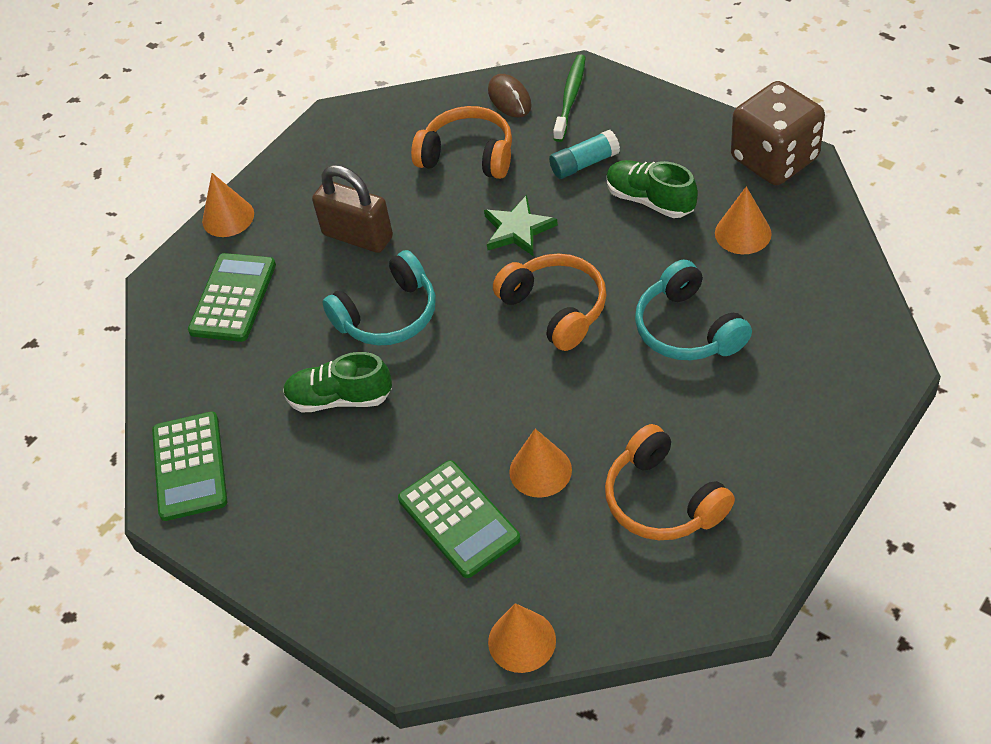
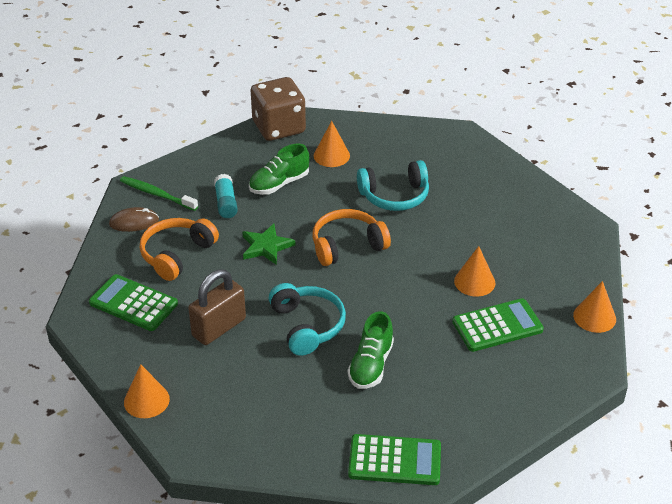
camera: 80 degrees left, 10 degrees down
green calculator [188,253,276,342] -> green calculator moved to [89,274,178,331]
orange headphones [605,424,735,540] -> none

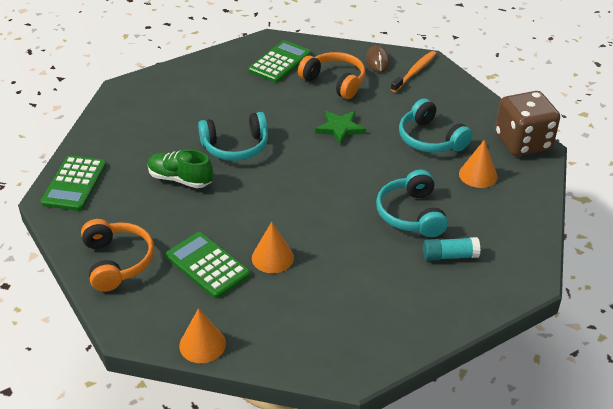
camera: 95 degrees right, 0 degrees up
green toothbrush [120,176,198,211] -> orange toothbrush [391,51,436,92]
orange cone [124,364,170,418] -> none
brown padlock [188,269,246,345] -> none
turquoise glue stick [214,174,238,218] -> turquoise glue stick moved to [423,237,480,261]
green shoe [249,143,309,195] -> turquoise headphones [399,98,472,153]
orange headphones [313,209,391,266] -> orange headphones moved to [81,219,154,292]
green calculator [452,298,544,352] -> green calculator turned 150 degrees clockwise [165,232,250,299]

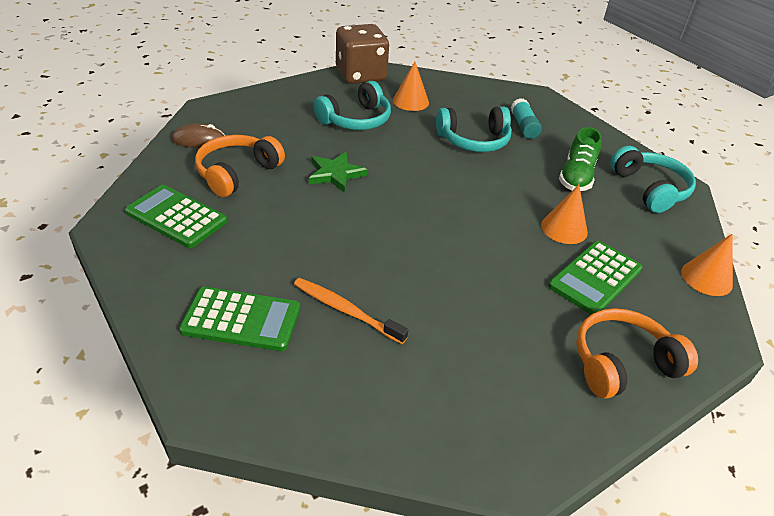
camera: 95 degrees left, 0 degrees up
green calculator [41,155,106,211] -> green calculator moved to [179,287,300,351]
green shoe [148,149,213,188] -> green shoe moved to [559,127,602,191]
turquoise headphones [198,112,268,161] -> turquoise headphones moved to [610,146,696,213]
orange toothbrush [391,51,436,92] -> orange toothbrush moved to [294,278,408,344]

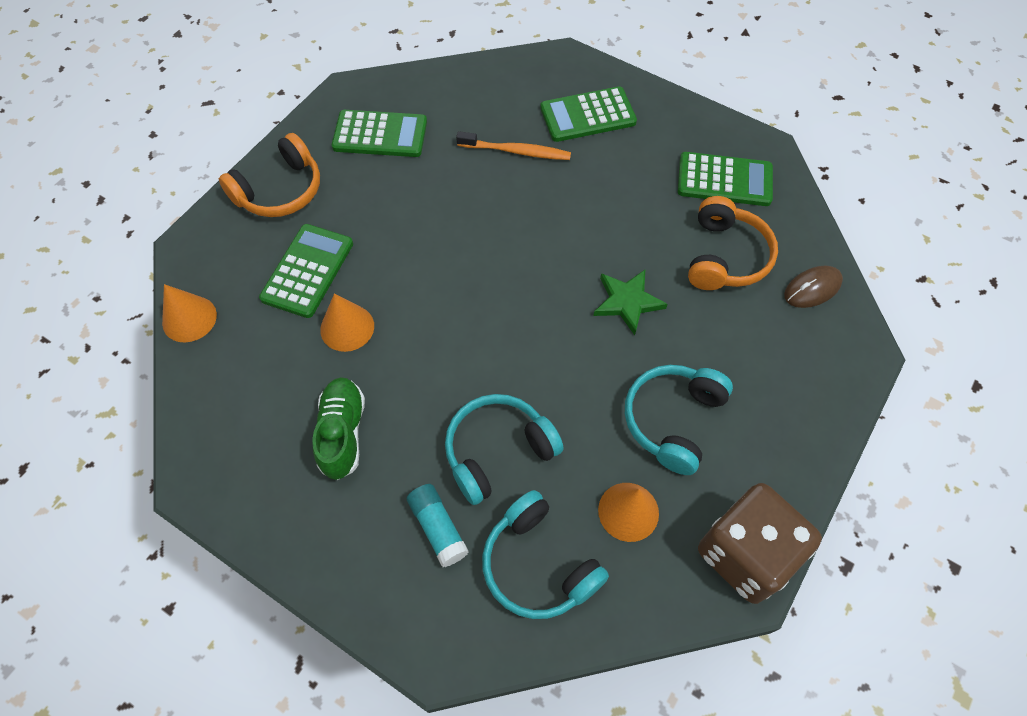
camera: 160 degrees right, 20 degrees up
turquoise headphones [610,146,696,213] -> turquoise headphones moved to [482,490,609,619]
none -> green calculator [332,110,427,157]

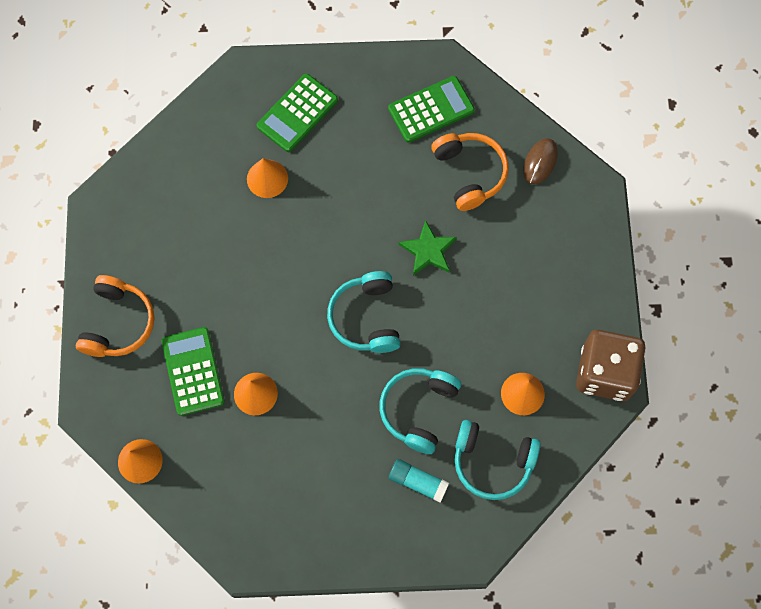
camera: 35 degrees left, 10 degrees up
green shoe [312,377,365,480] -> none
green calculator [332,110,427,157] -> none
orange toothbrush [456,131,571,160] -> orange cone [247,158,288,198]
turquoise headphones [625,365,733,475] -> turquoise headphones moved to [327,271,400,353]

